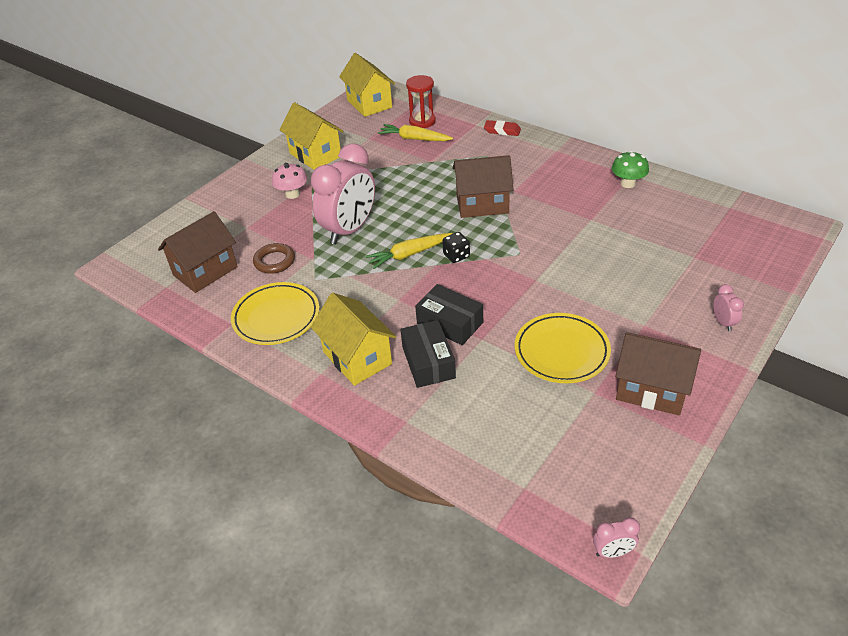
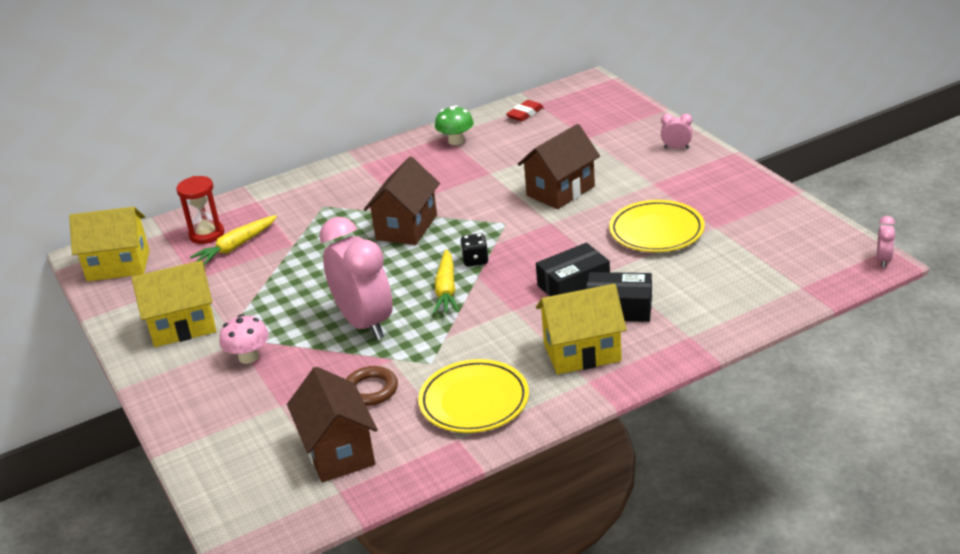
camera: 65 degrees left, 10 degrees down
red eraser [484,120,521,136] -> red eraser moved to [506,100,544,121]
brown house [615,332,701,415] -> brown house moved to [518,124,600,209]

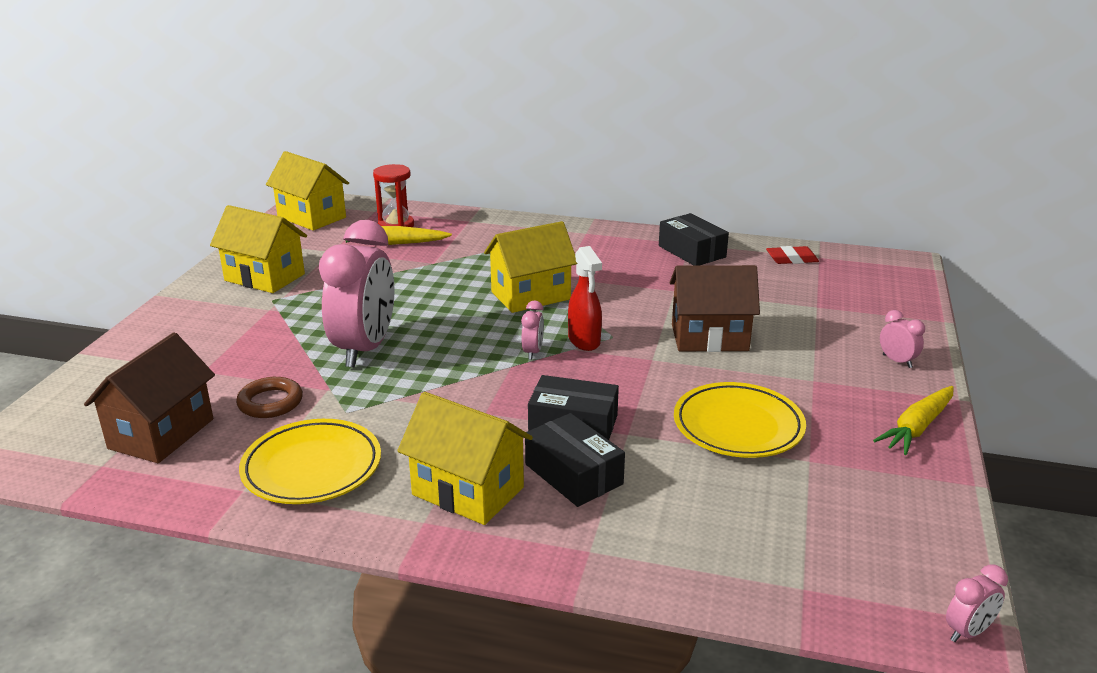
camera: 40 degrees right, 5 degrees down
pink mushroom [219,314,269,364] -> none
brown house [364,157,440,245] -> yellow house [484,221,578,313]
yellow carrot [433,249,459,314] -> yellow carrot moved to [873,386,954,455]
green mushroom [435,105,474,145] -> black box [659,213,729,266]
black dice [461,233,489,267] -> pink clock [521,301,544,360]
none -> red spray bottle [568,246,602,351]

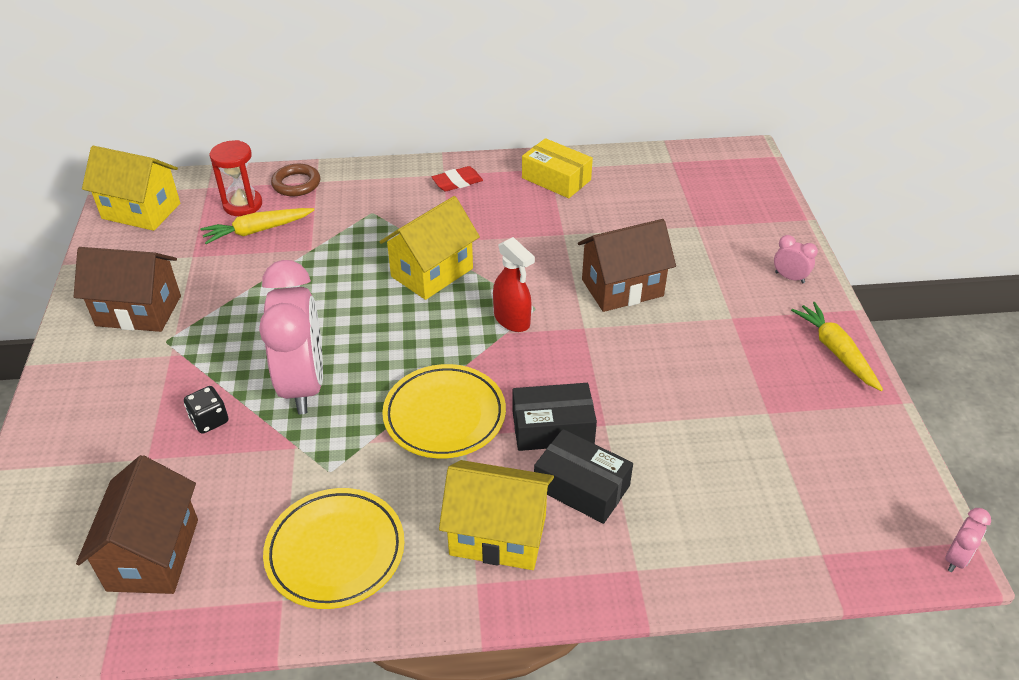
camera: 20 degrees left, 15 degrees up
yellow house [210,205,307,293] -> brown house [74,247,181,332]
brown ring [236,377,303,418] -> brown ring moved to [271,164,320,196]
pink clock [521,301,544,360] -> none
black box [659,213,729,266] -> yellow box [522,138,593,198]
yellow plate [674,382,806,458] -> yellow plate moved to [382,364,506,458]
red eraser [766,246,819,264] -> red eraser moved to [432,166,483,192]
yellow carrot [873,386,954,455] -> yellow carrot turned 135 degrees clockwise [791,302,883,391]
none -> black dice [184,386,228,434]

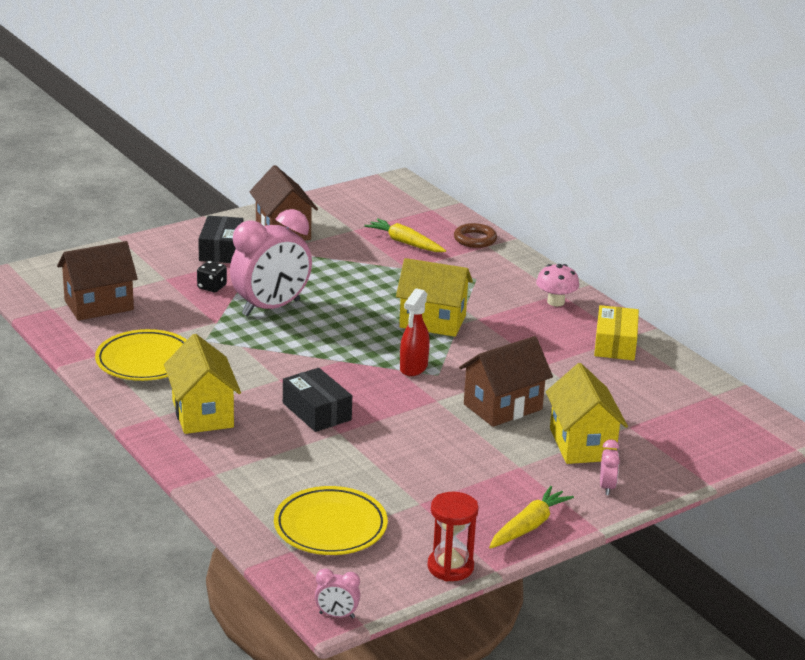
camera: 60 degrees right, 15 degrees down
yellow house [82,146,180,231] -> yellow house moved to [546,363,628,464]
red hourglass [209,140,262,216] -> red hourglass moved to [427,492,479,581]
yellow plate [382,364,506,458] -> yellow plate moved to [274,486,388,555]
red eraser [432,166,483,192] -> pink mushroom [536,264,579,306]
black box [534,429,633,524] -> black box moved to [198,216,243,263]
brown house [578,219,676,312] -> brown house turned 75 degrees counterclockwise [459,336,553,427]

